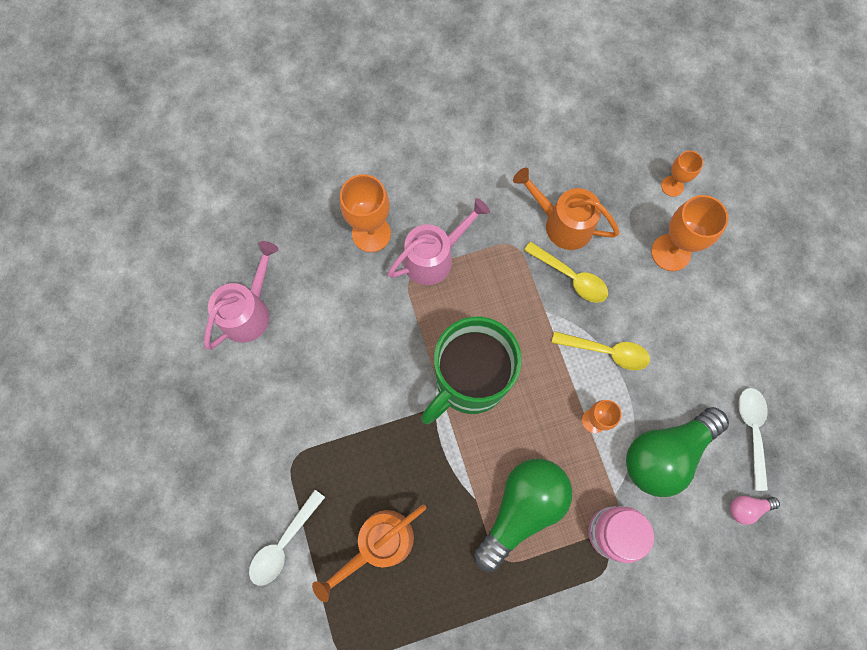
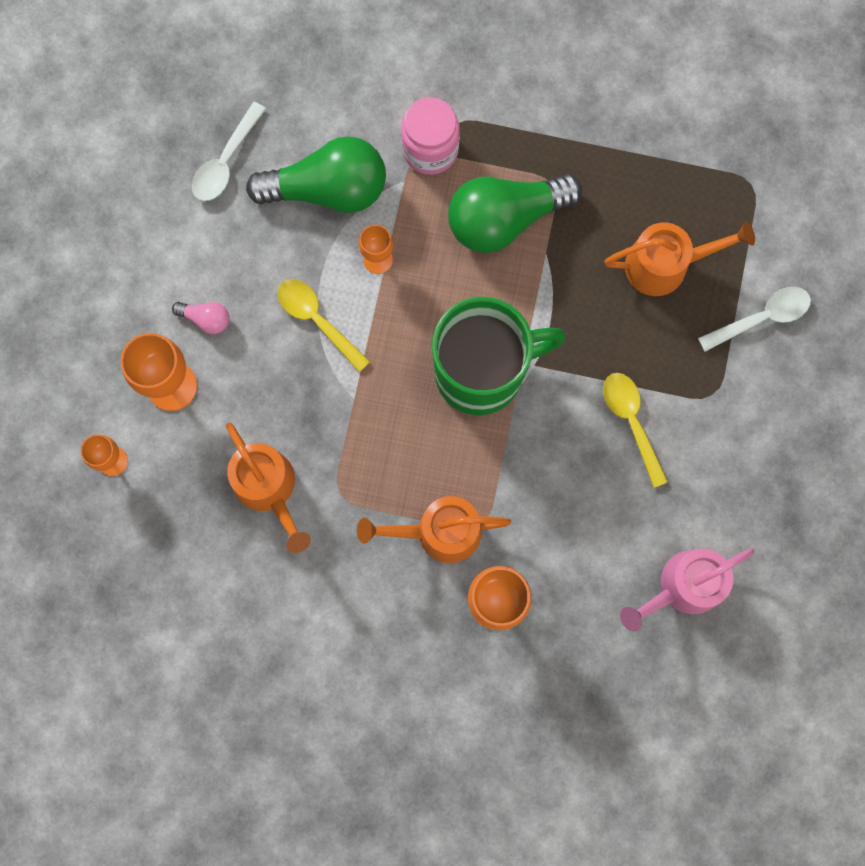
camera: 150 degrees left, 5 degrees up
pink watering can [388,198,490,285] -> orange watering can [357,496,511,563]
yellow spoon [524,242,608,303] -> yellow spoon moved to [603,373,668,488]
pink light bulb [730,496,780,525] -> pink light bulb moved to [172,302,229,334]

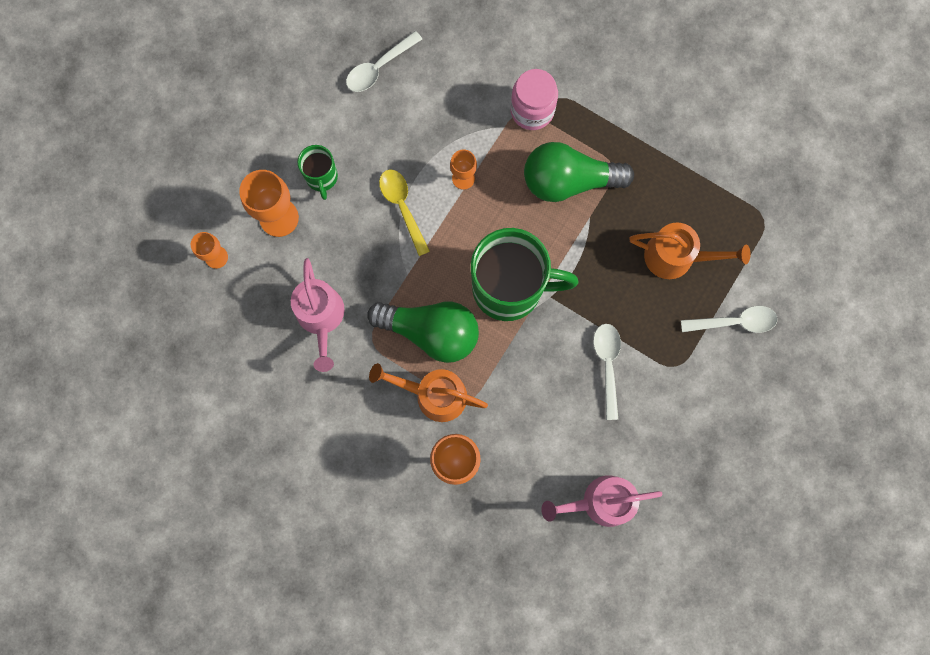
camera: 20 degrees right, 0 degrees up
pink light bulb [172,302,229,334] -> green mug [298,145,338,200]
orange watering can [226,422,311,553] -> pink watering can [291,258,345,372]
green light bulb [246,136,386,213] -> green light bulb moved to [367,302,479,363]
yellow spoon [603,373,668,488] -> white spoon [593,324,621,420]

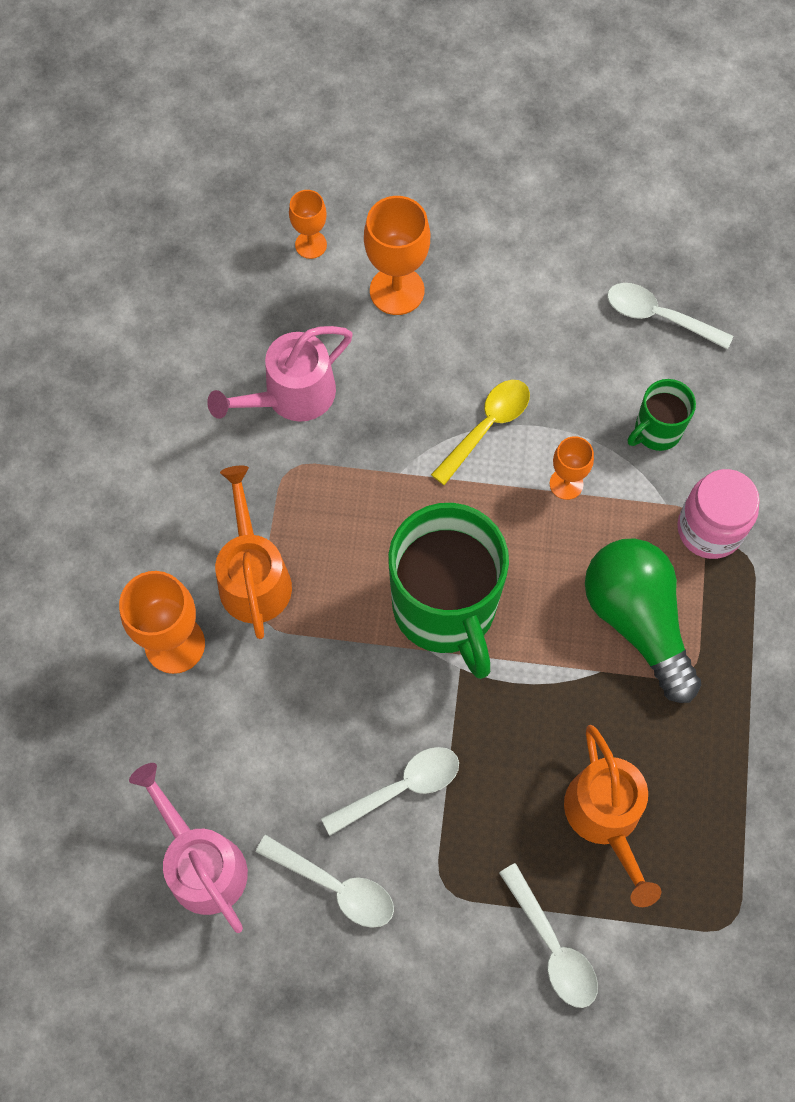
camera: 65 degrees right, 10 degrees down
green mug [298,145,338,200] -> green mug moved to [628,379,696,451]
green light bulb [367,302,479,363] -> none
none -> white spoon [256,835,394,928]

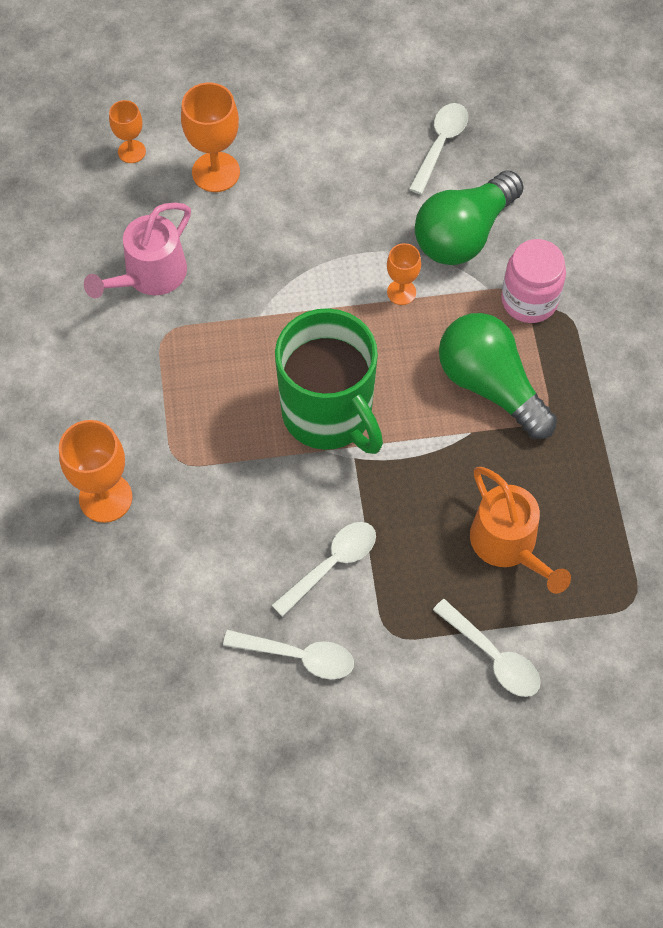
camera: 15 degrees left, 5 degrees down
pink watering can [129,763,248,933] -> none
orange watering can [215,466,292,639] -> none
yellow spoon [431,380,530,485] -> none
white spoon [607,283,733,350] -> white spoon turned 105 degrees clockwise [409,103,468,194]
green mug [628,379,696,451] -> green light bulb [415,170,524,265]

